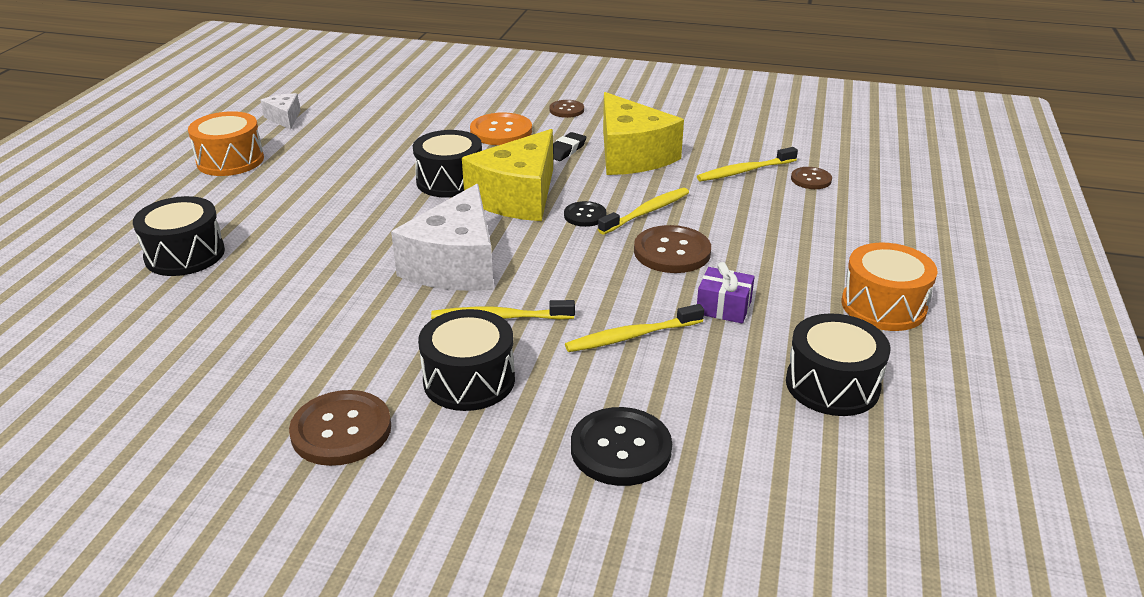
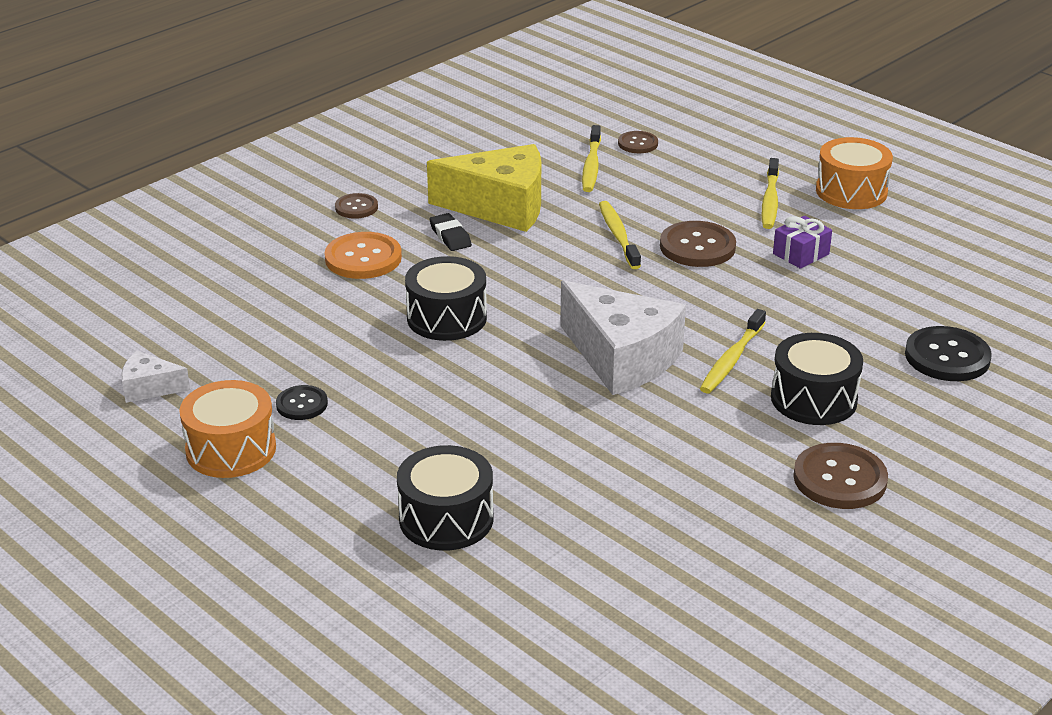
camera: 60 degrees left, 0 degrees up
yellow cheese [462,129,553,221] -> none
black button [564,201,607,227] -> black button moved to [276,385,328,420]
yellow toothbrush [565,304,704,352] -> yellow toothbrush moved to [762,158,779,229]
black drum [786,313,890,416] -> none

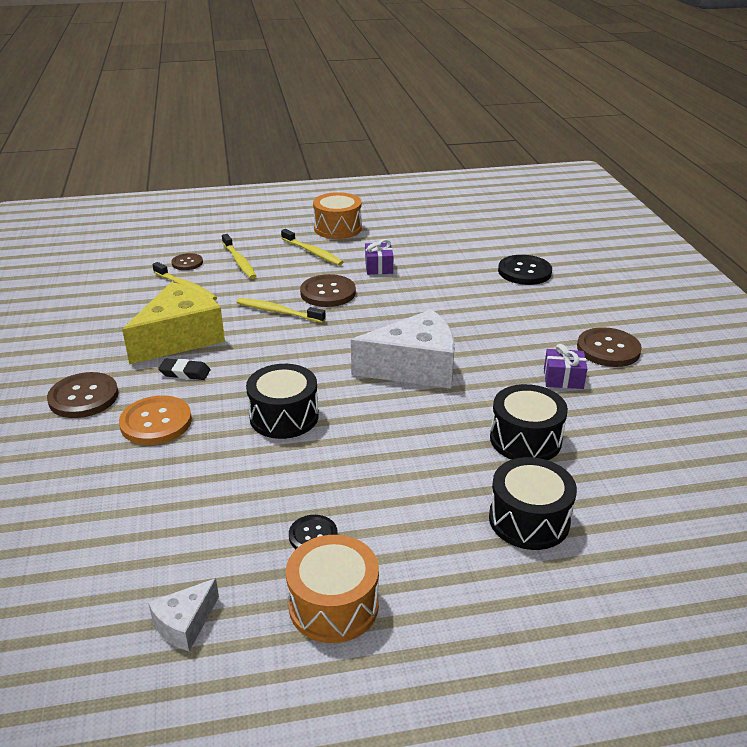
camera: 55 degrees left, 0 degrees up
brown button [335,193,378,219] -> brown button [47,372,119,418], size x1.70
yellow toothbrush [700,309,766,393] -> yellow toothbrush moved to [222,234,256,279]
black drum [771,333,863,425] -> black drum moved to [490,384,568,460]
none -> purple gift [544,344,587,389]

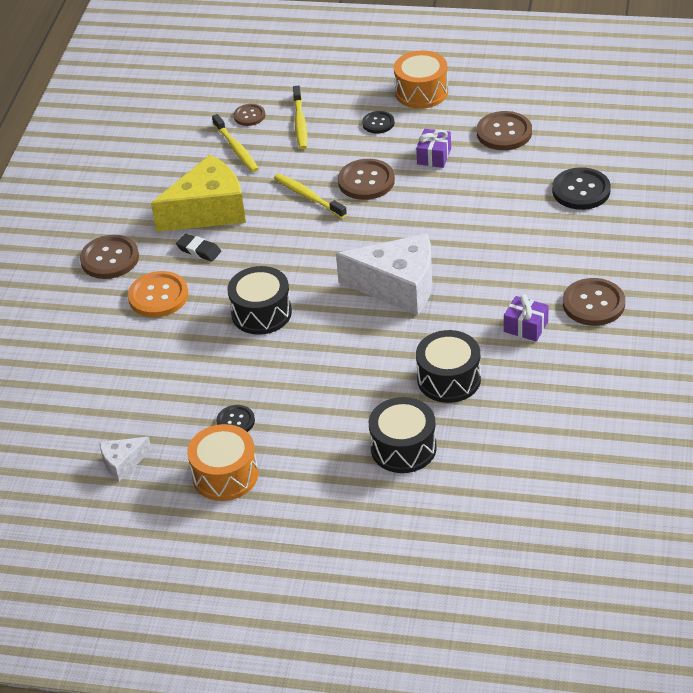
camera: 25 degrees right, 10 degrees up
yellow toothbrush [281,229,343,265] -> black button [362,111,394,134]
none -> brown button [477,111,532,150]

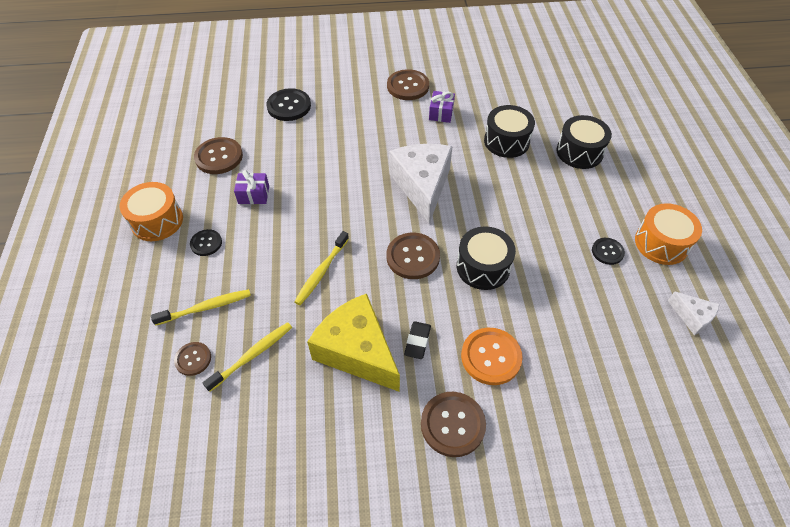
camera: 110 degrees left, 10 degrees up
brown button [338,159,395,200] -> brown button moved to [386,233,440,279]

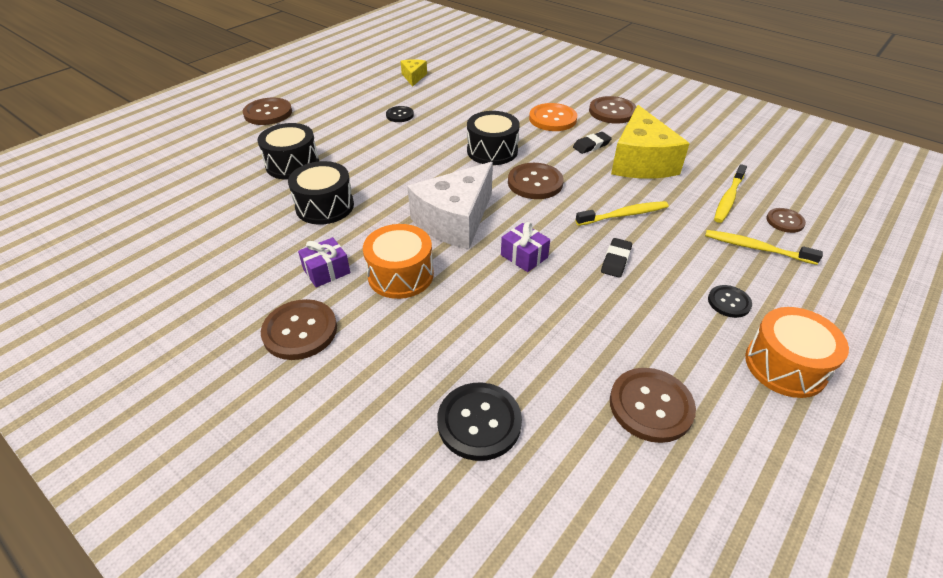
camera: 135 degrees left, 10 degrees down
yellow toothbrush [203,322,292,392] -> yellow toothbrush turned 60 degrees counterclockwise [714,164,747,223]
purple gift [234,170,269,204] -> purple gift moved to [501,222,550,272]
orange drum [635,203,702,265] -> orange drum moved to [363,224,434,299]
white cheese [668,291,720,335] -> yellow cheese [401,59,427,87]
none -> brown button [243,97,292,125]
none -> black eraser [601,238,632,278]

